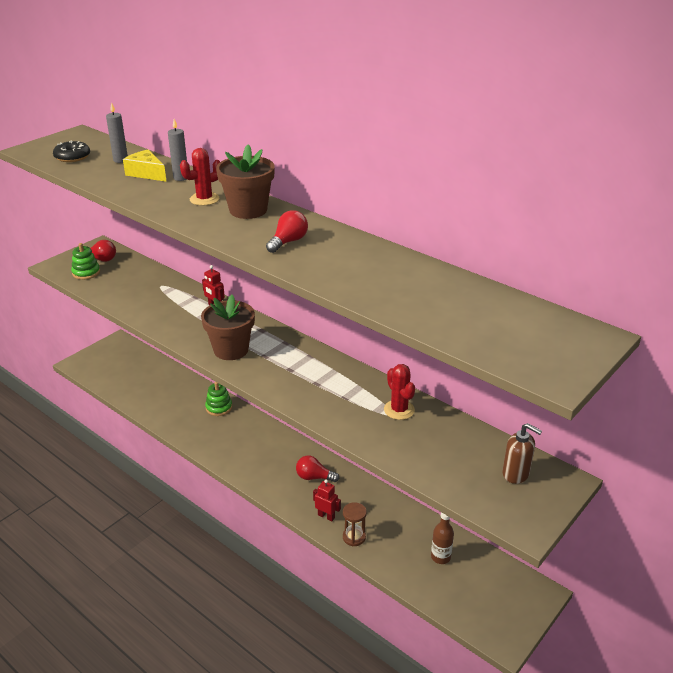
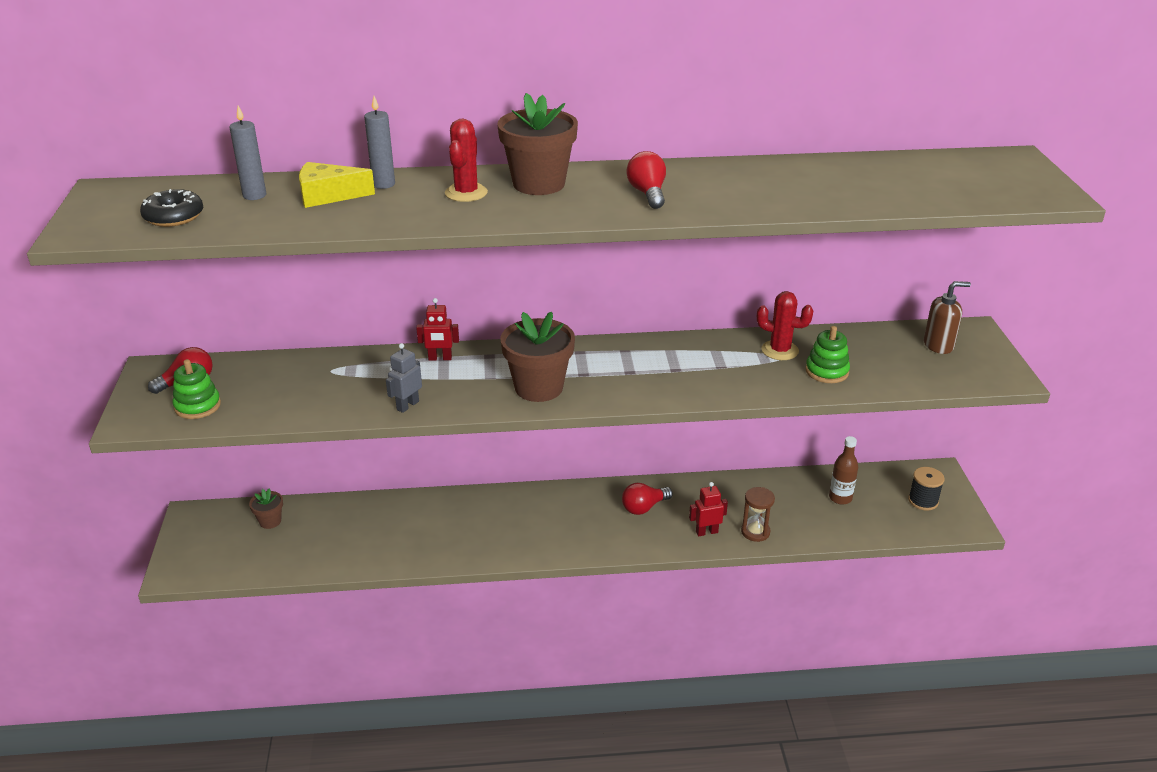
camera: 45 degrees left, 0 degrees up
green stacking toy [205,382,232,416] -> green stacking toy moved to [805,326,850,383]
none -> brown flower pot [249,489,283,529]
none -> grey robot [386,343,422,413]
none -> black spool [908,467,945,511]

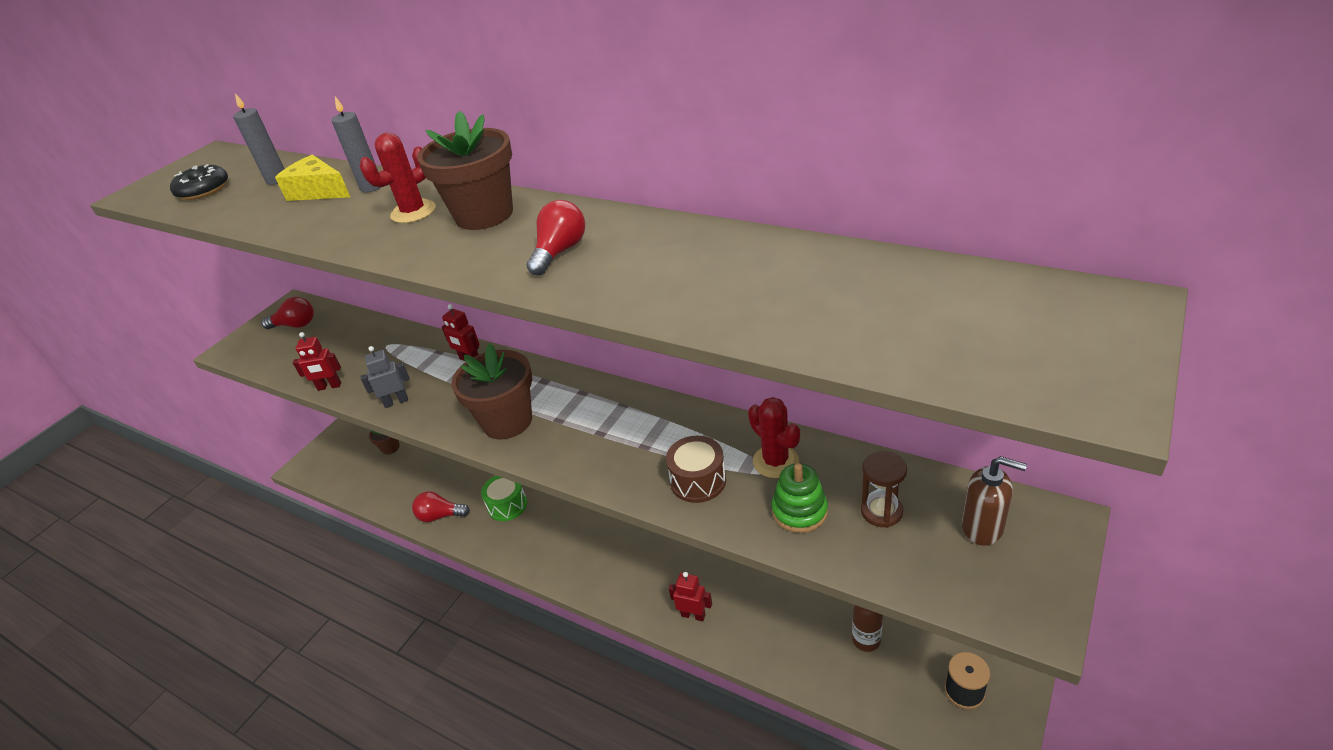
camera: 40 degrees right, 5 degrees up
green stacking toy [172,359,221,419] -> none
red light bulb [622,483,673,515] -> red light bulb moved to [412,491,470,522]
brown hourglass [741,487,775,542] -> brown hourglass moved to [861,451,907,528]
none -> red robot [293,332,341,391]
none -> green drum [481,476,527,521]
none -> brown drum [666,436,726,503]

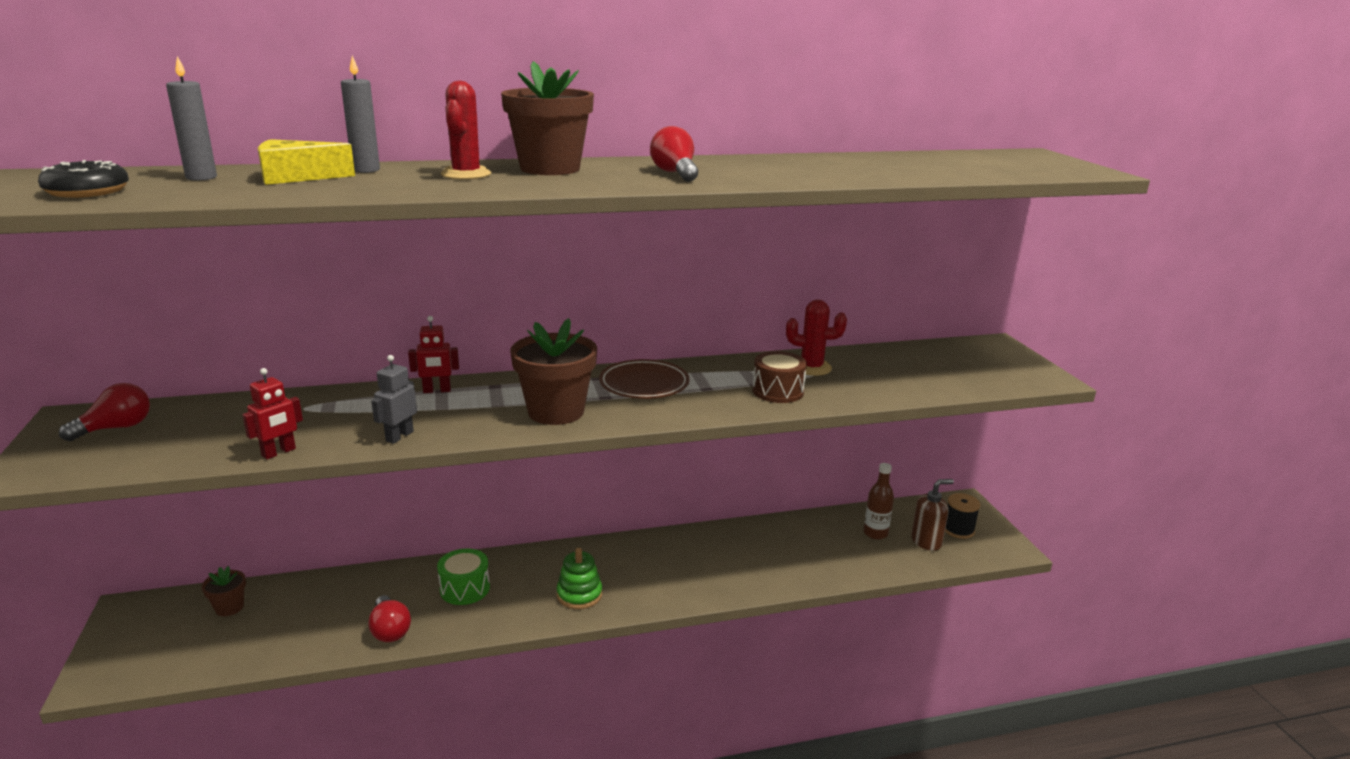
camera: 50 degrees left, 15 degrees down
red light bulb [412,491,470,522] -> red light bulb turned 75 degrees counterclockwise [368,595,411,642]
red robot [669,572,712,621] -> none
green stacking toy [772,463,828,533] -> green stacking toy moved to [556,548,602,609]
brown hourglass [861,451,907,528] -> none
brown soap dispenser [962,456,1027,546] -> brown soap dispenser moved to [911,479,954,551]
none -> brown plate [599,359,690,399]

